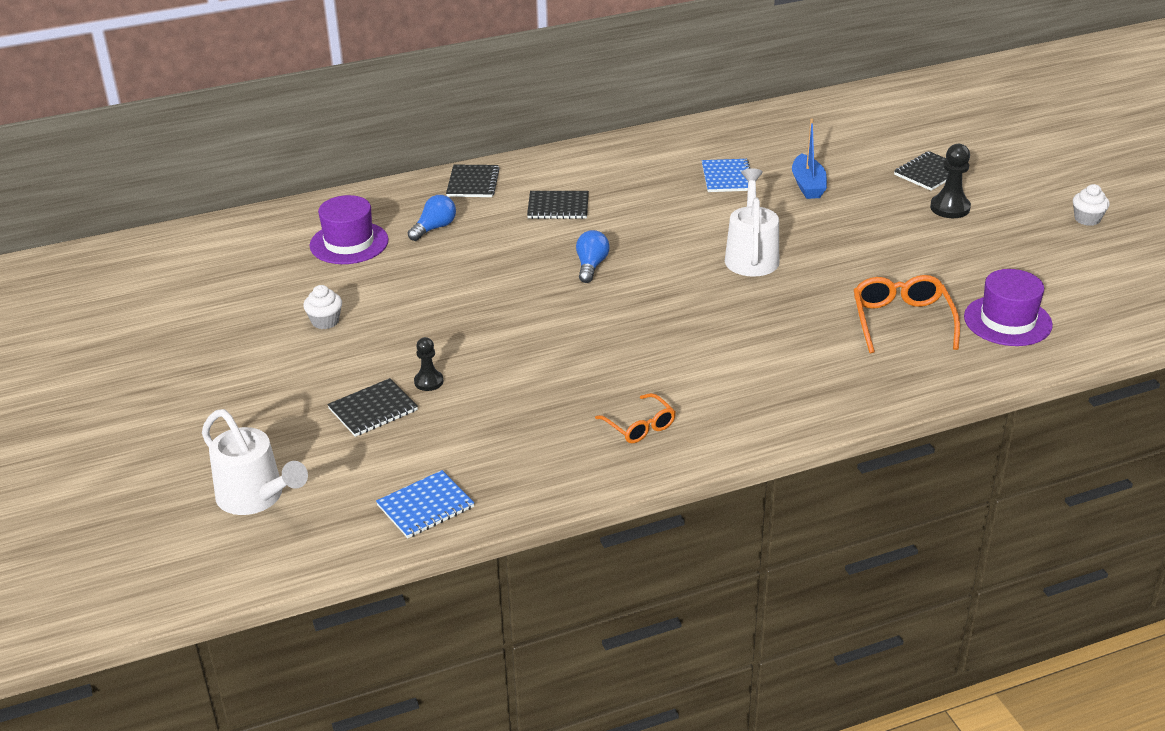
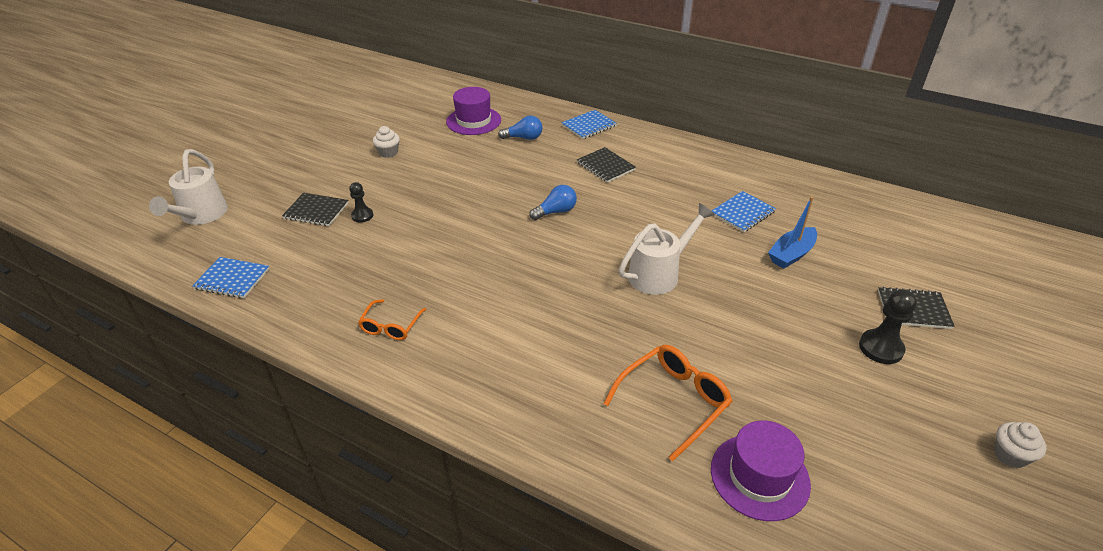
camera: 50 degrees right, 5 degrees up
black notebook [446,165,500,197] -> blue notebook [561,110,617,139]

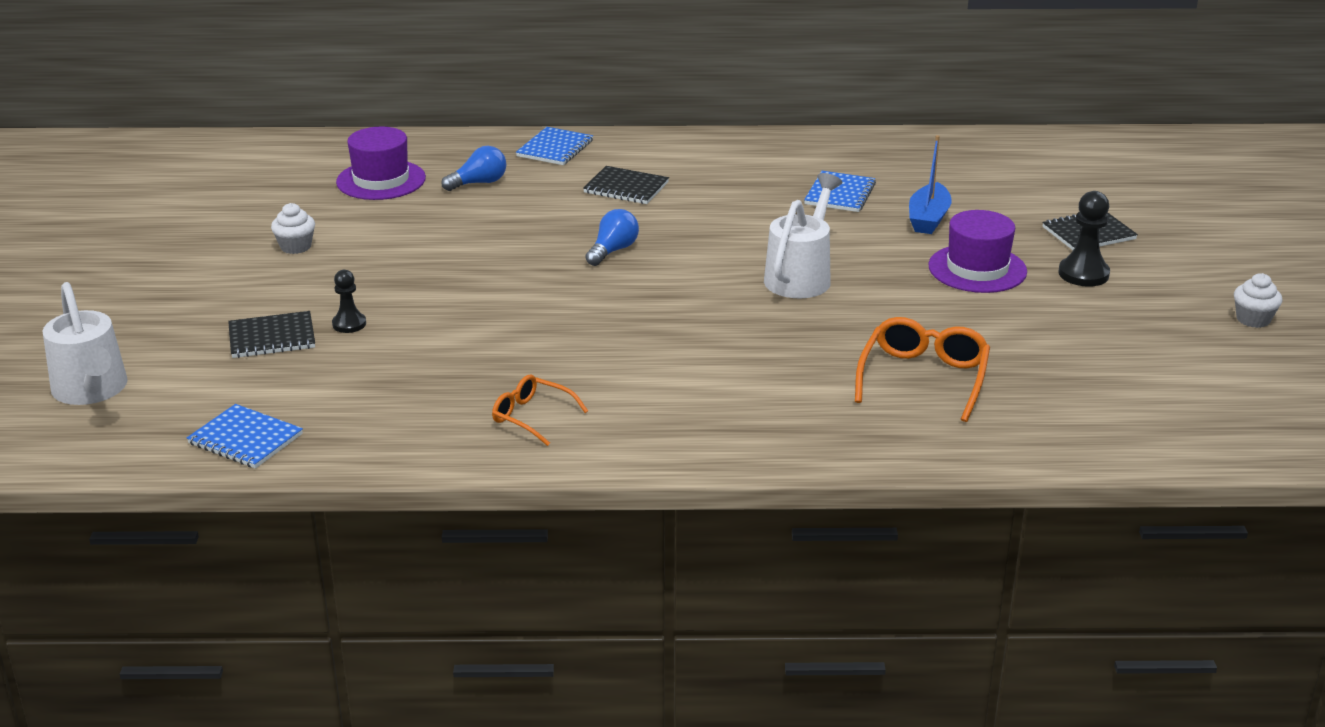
camera: 30 degrees left, 10 degrees down
blue notebook [192,257,269,298] -> blue notebook turned 45 degrees clockwise [187,404,303,469]
orange glasses [358,299,426,340] -> orange glasses turned 135 degrees clockwise [492,375,588,446]
purple hat [711,421,811,521] -> purple hat moved to [928,210,1027,293]

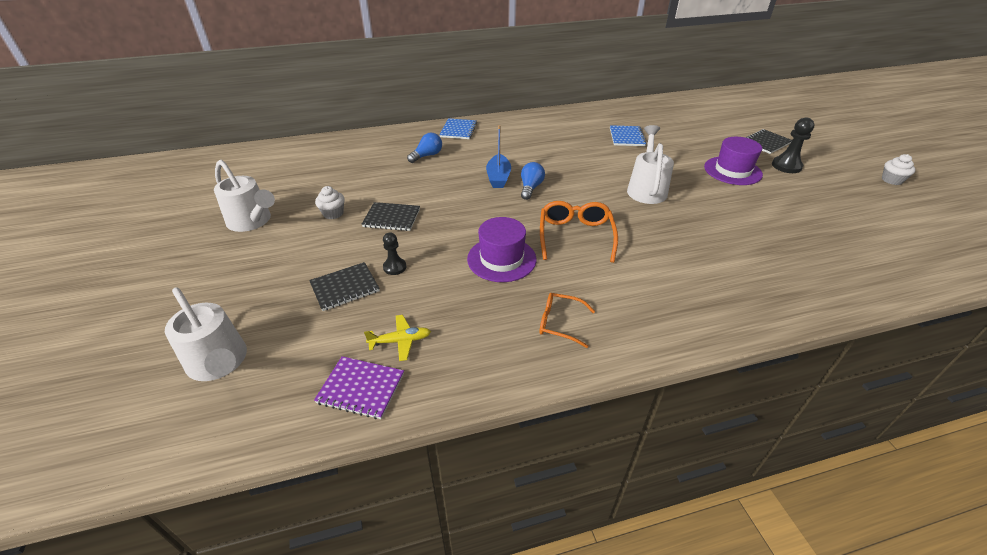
camera: 15 degrees left, 10 degrees up
blue notebook [187,404,303,469] -> purple notebook [314,356,404,419]
purple hat [336,127,426,200] -> purple hat moved to [467,217,536,282]
black notebook [583,166,669,204] -> black notebook moved to [362,202,420,231]
orange glasses [855,317,990,422] -> orange glasses moved to [540,201,618,263]
blue boat [909,135,952,234] -> blue boat moved to [486,125,511,188]
none -> white watering can [214,160,275,232]
none -> yellow plane [364,315,431,361]

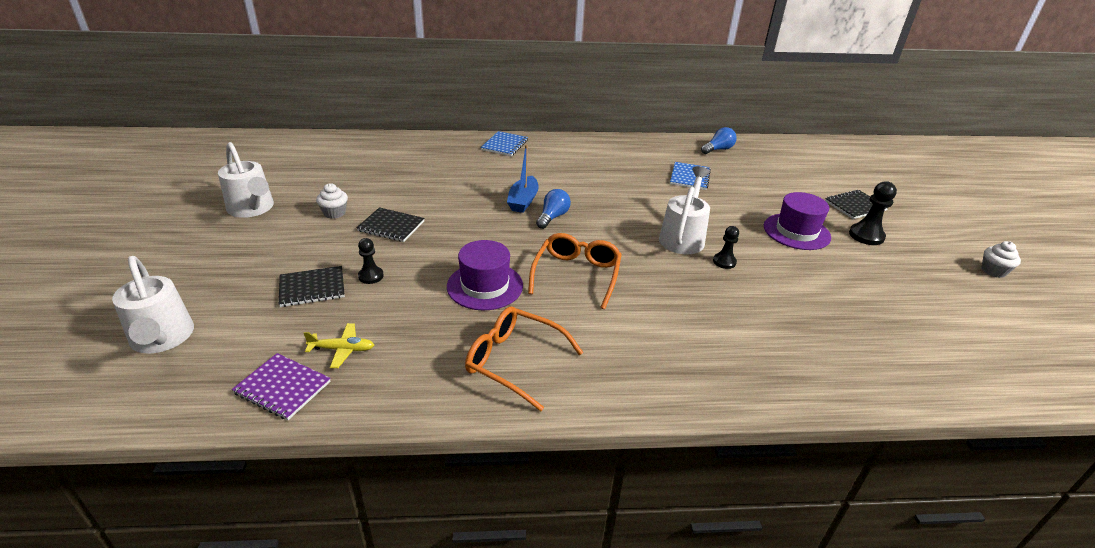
camera: 10 degrees right, 5 degrees down
blue light bulb [407,133,442,163] -> blue light bulb moved to [701,127,737,154]
orange glasses [540,293,595,348] -> orange glasses [465,306,583,411], size x1.61
none -> black pawn [713,226,739,269]

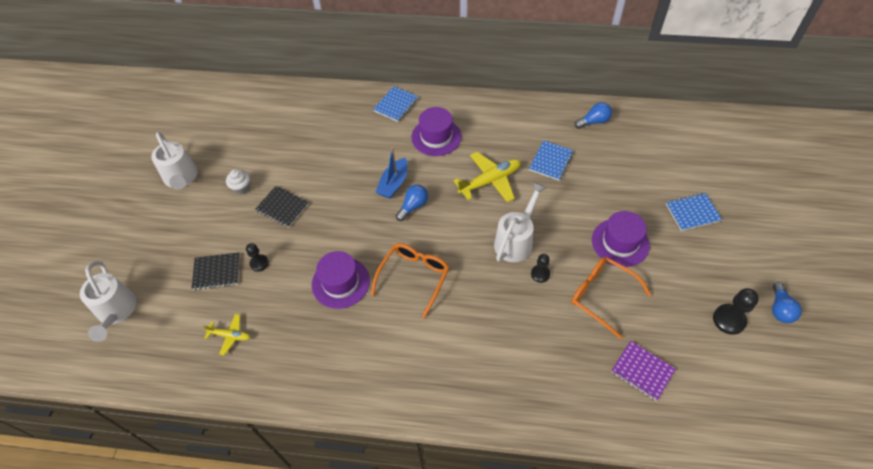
camera: 15 degrees right, 20 degrees up
purple notebook [232,353,331,420] -> purple notebook moved to [611,341,676,401]
orange glasses [465,306,583,411] -> orange glasses moved to [571,257,651,339]
black notebook [825,190,889,219] -> blue notebook [666,193,722,231]
black pawn [849,181,897,245] -> black pawn moved to [713,288,759,335]
white cupcake [981,241,1021,278] -> blue light bulb [772,282,802,323]
none -> purple hat [411,107,461,156]
none -> yellow plane [454,152,521,202]

